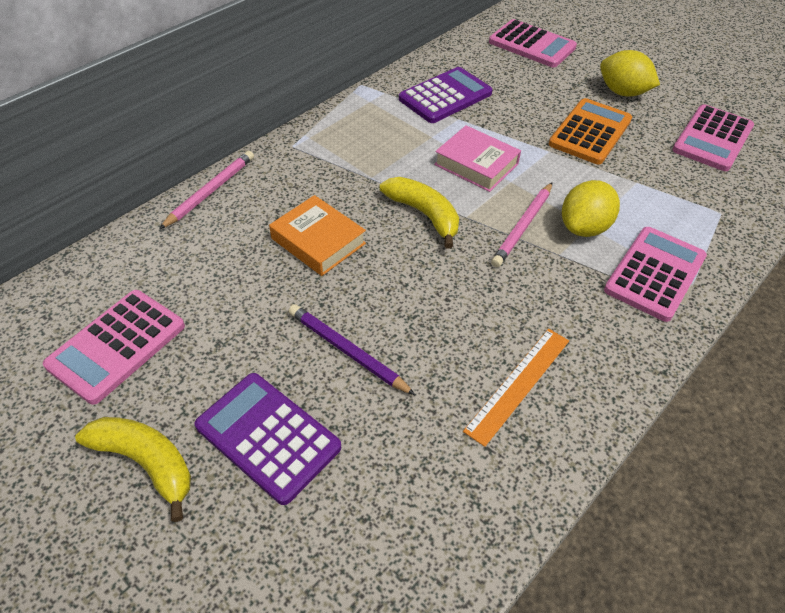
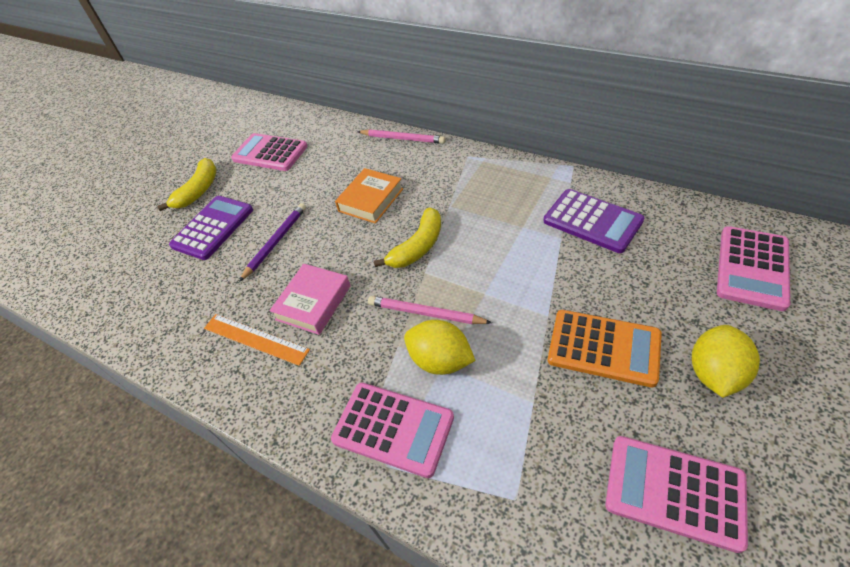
camera: 85 degrees right, 0 degrees up
pink book [434,125,521,192] -> pink book moved to [269,264,351,335]

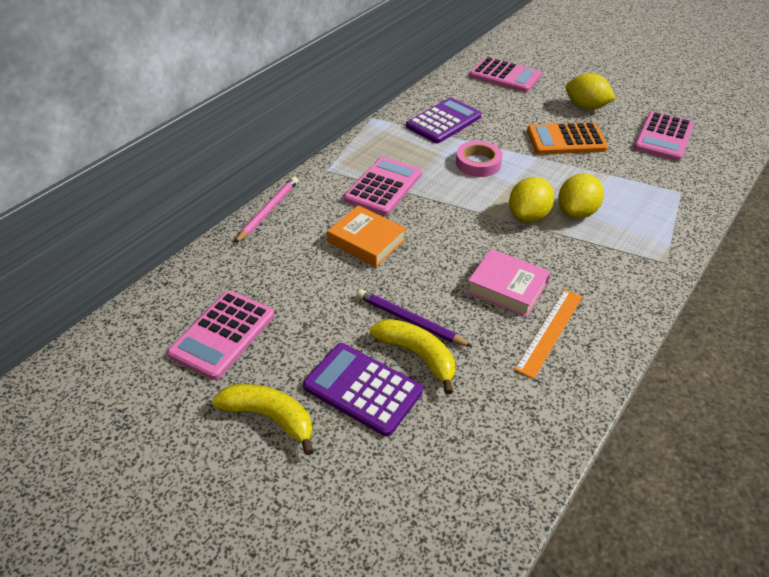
camera: 90 degrees left, 5 degrees down
pink calculator [331,383,454,478] -> pink calculator moved to [344,157,422,215]
pink pencil [368,296,492,324] -> yellow lemon [509,177,554,222]
yellow banana [374,207,441,268] -> yellow banana moved to [370,319,455,395]
orange calculator [548,310,662,387] -> orange calculator turned 120 degrees counterclockwise [527,122,608,155]
none -> pink tape [456,141,503,177]

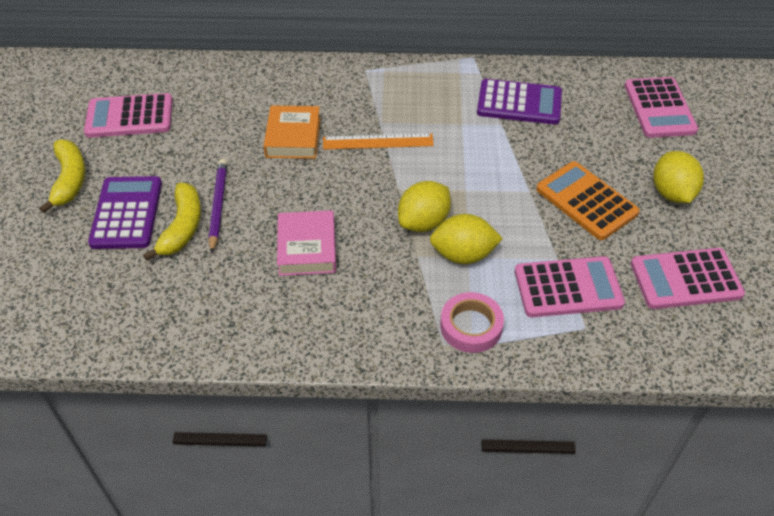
camera: 55 degrees right, 5 degrees up
pink pencil [235,177,298,243] -> none
pink calculator [344,157,422,215] -> pink calculator moved to [515,256,625,317]
pink tape [456,141,503,177] -> pink tape moved to [440,292,504,353]
yellow lemon [509,177,554,222] -> yellow lemon turned 45 degrees counterclockwise [398,181,451,232]
orange ruler [515,289,582,379] -> orange ruler moved to [323,133,434,150]

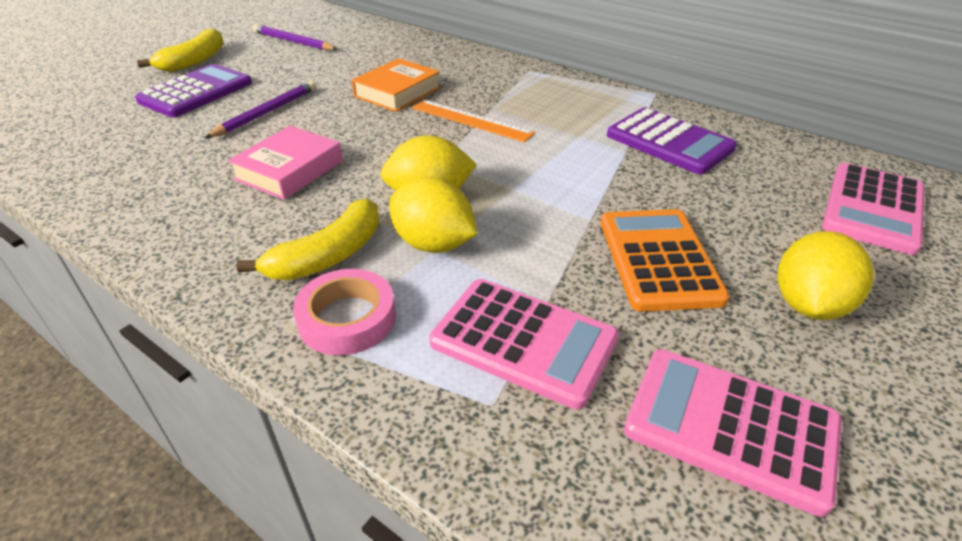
camera: 35 degrees right, 10 degrees down
pink calculator [84,93,173,138] -> purple pencil [253,24,337,50]
yellow banana [143,183,201,261] -> yellow banana moved to [236,199,379,280]

